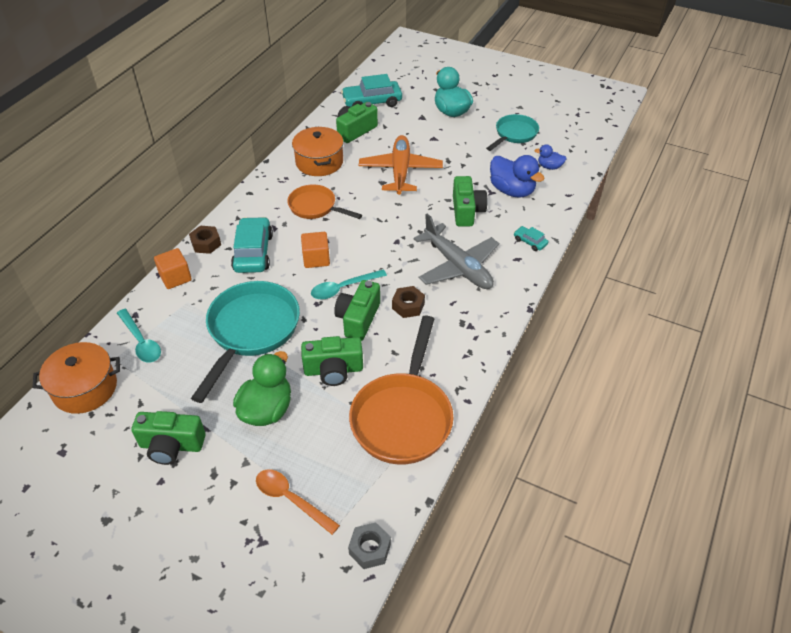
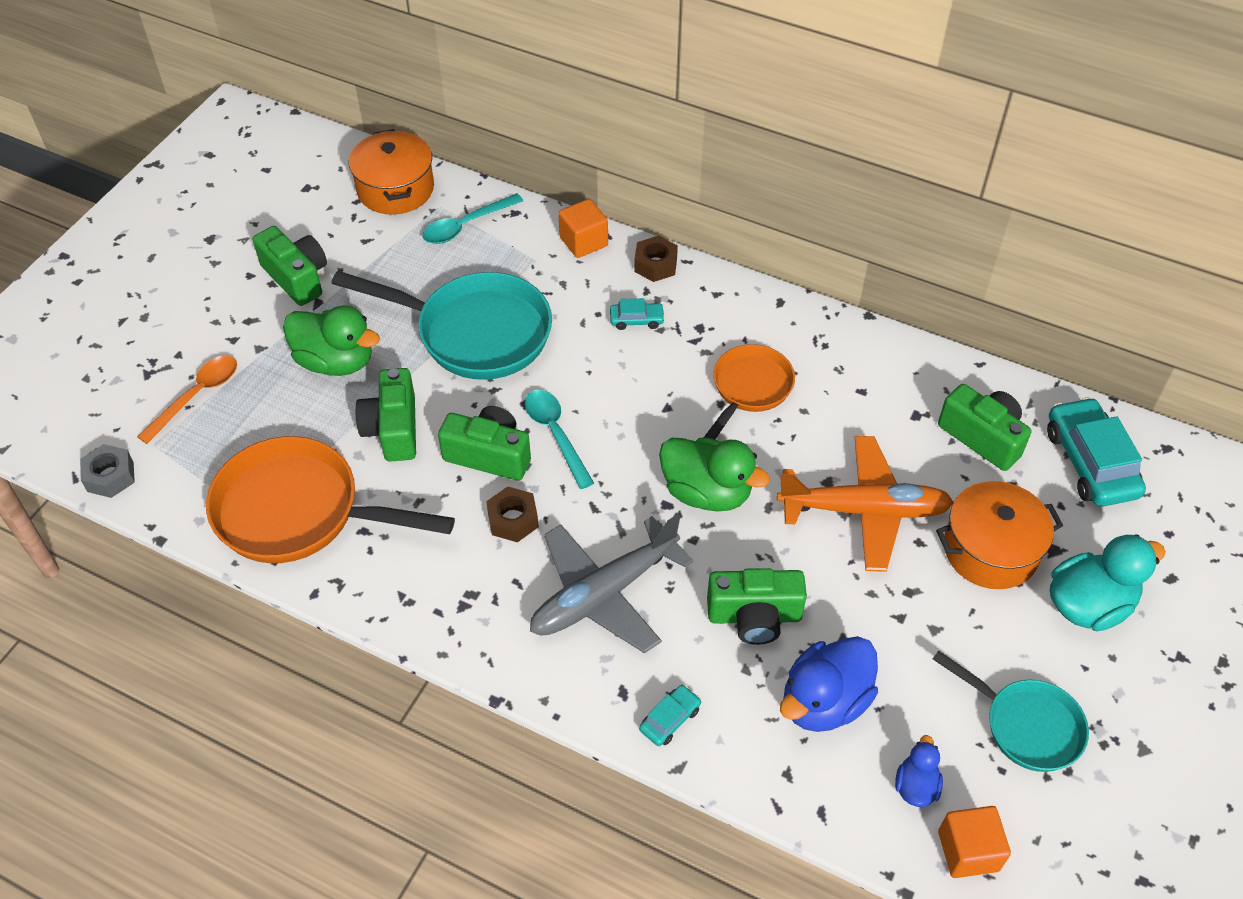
camera: 90 degrees right, 5 degrees up
green camera [132,411,206,465] -> green camera turned 135 degrees clockwise [253,226,327,306]
turquoise car [231,217,273,273] -> turquoise car [610,298,665,330], size x0.48
orange pot [292,126,344,176] -> orange pot moved to [936,481,1063,589]
orange cube [301,232,330,268] -> orange cube moved to [938,806,1011,878]
none -> green duck [659,437,770,512]

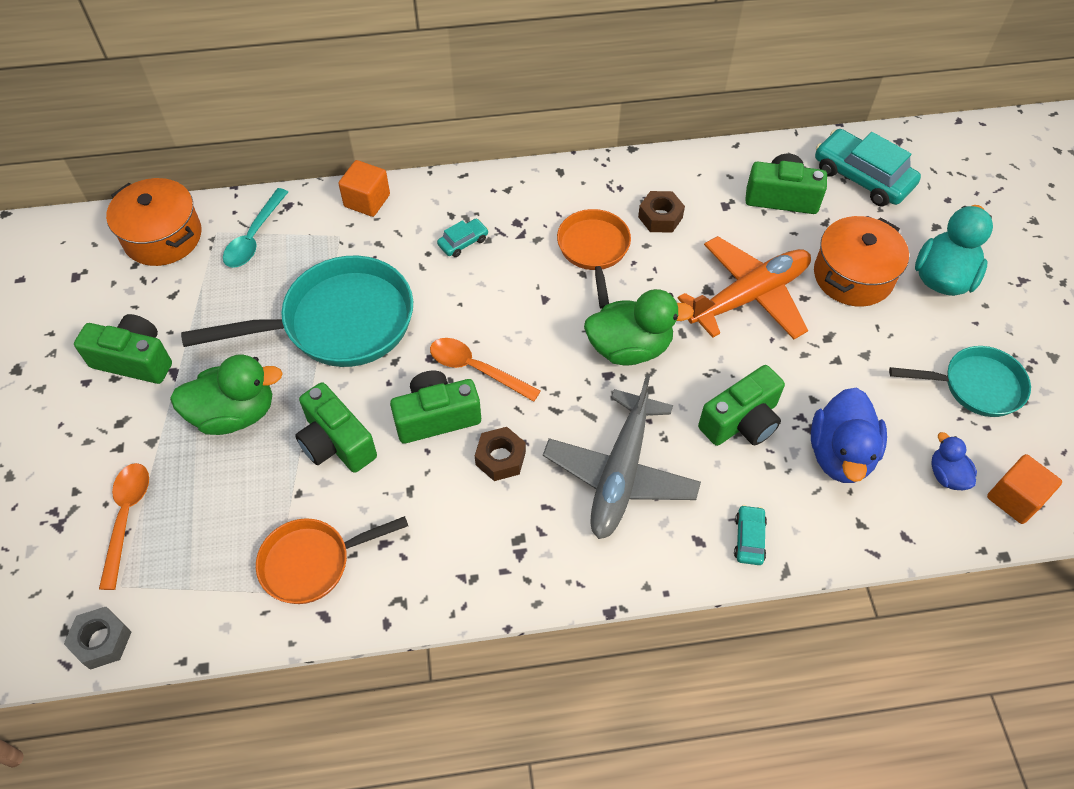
camera: 35 degrees left, 5 degrees up
orange pan [206,436,455,563] -> orange pan [256,516,408,604], size x0.60
turquoise spoon [525,390,594,489] -> orange spoon [430,338,541,402]
brown nut [634,236,678,282] -> brown nut moved to [638,191,685,233]

